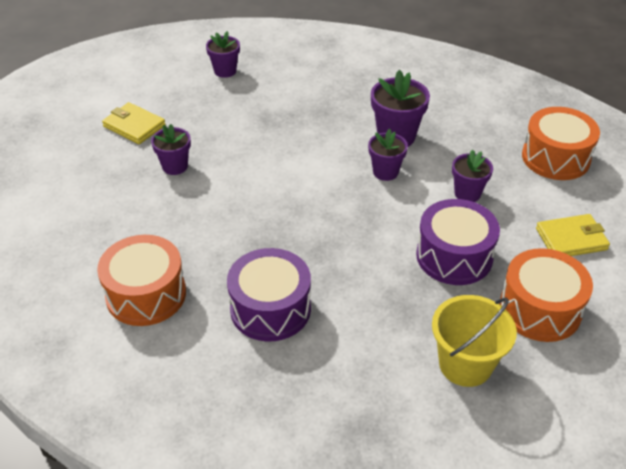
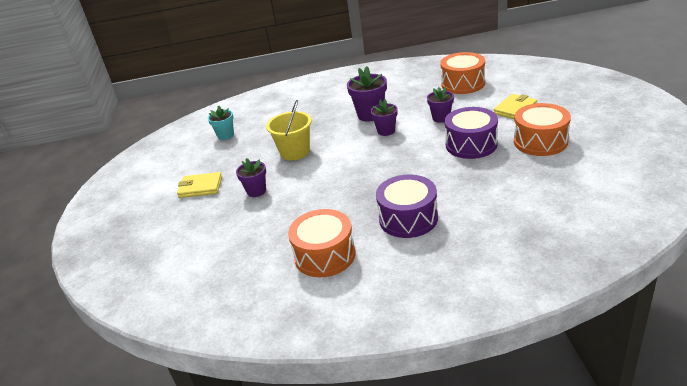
camera: 30 degrees left, 10 degrees down
purple flower pot [206,31,240,78] -> turquoise flower pot [208,105,234,140]
yellow bucket [432,295,517,387] -> yellow bucket moved to [266,100,312,161]

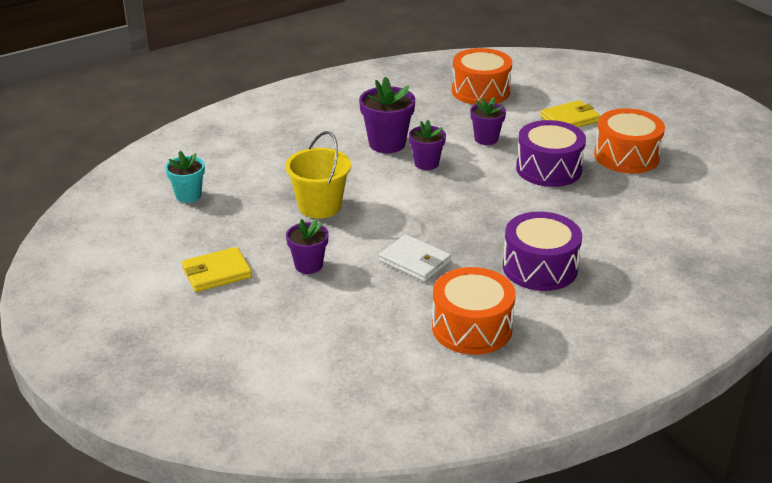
camera: 30 degrees left, 0 degrees up
yellow wallet [493,94,537,119] -> yellow wallet turned 45 degrees clockwise [540,100,600,127]
none -> white wallet [379,234,451,282]

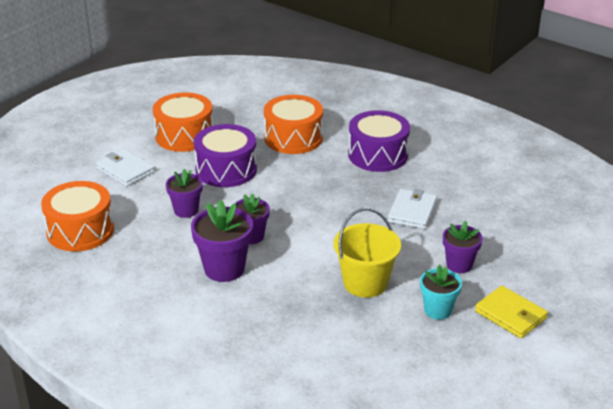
camera: 110 degrees left, 0 degrees up
turquoise flower pot [165,151,205,203] -> turquoise flower pot moved to [420,265,462,320]
orange drum [432,267,516,355] -> orange drum moved to [264,95,323,154]
yellow wallet [540,100,600,127] -> white wallet [96,149,155,187]

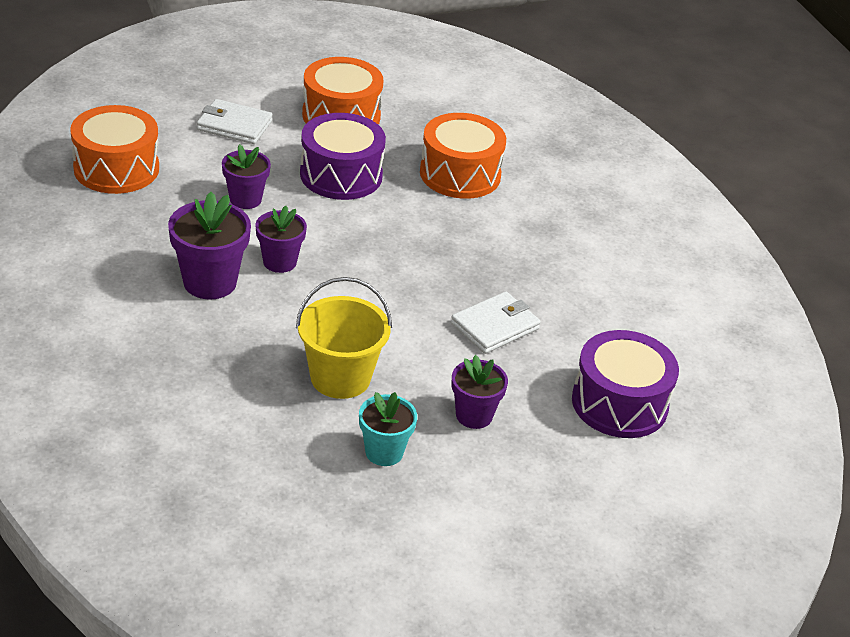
camera: 30 degrees right, 5 degrees up
white wallet [96,149,155,187] -> white wallet turned 60 degrees counterclockwise [197,99,273,144]
purple drum [348,110,410,172] -> purple drum moved to [572,330,679,438]
yellow wallet [475,286,548,338] -> none

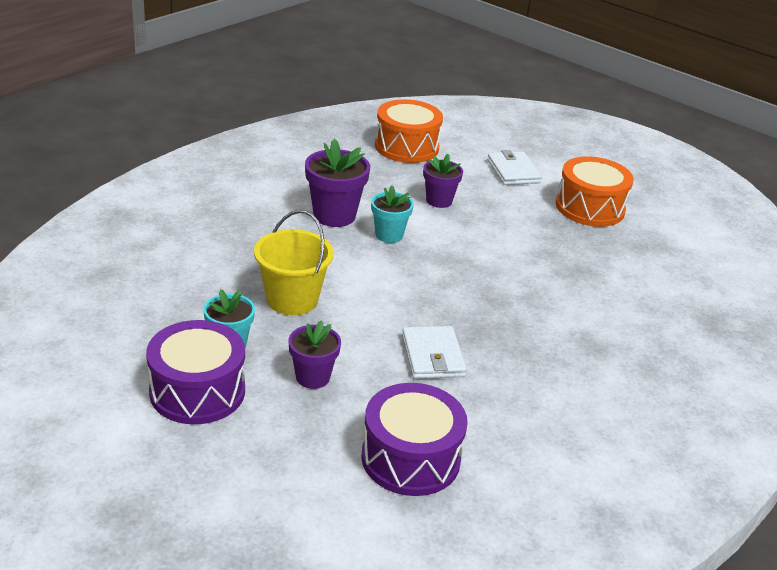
camera: 60 degrees right, 5 degrees down
purple flower pot [255,206,307,273] -> turquoise flower pot [371,186,414,243]
purple drum [300,113,386,200] -> purple drum moved to [146,320,245,424]
orange drum [420,113,506,199] -> none
white wallet [451,292,541,354] -> white wallet turned 60 degrees clockwise [402,326,467,379]

